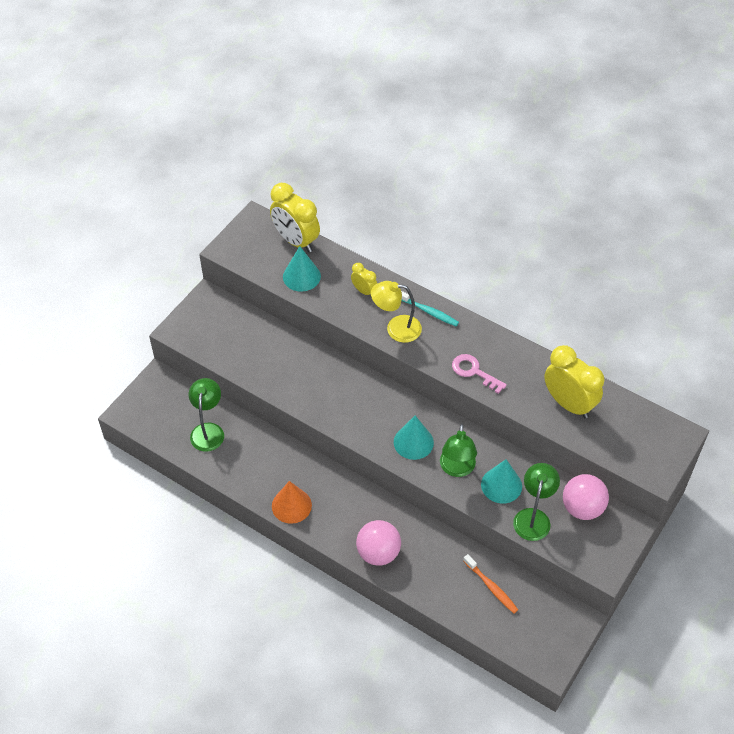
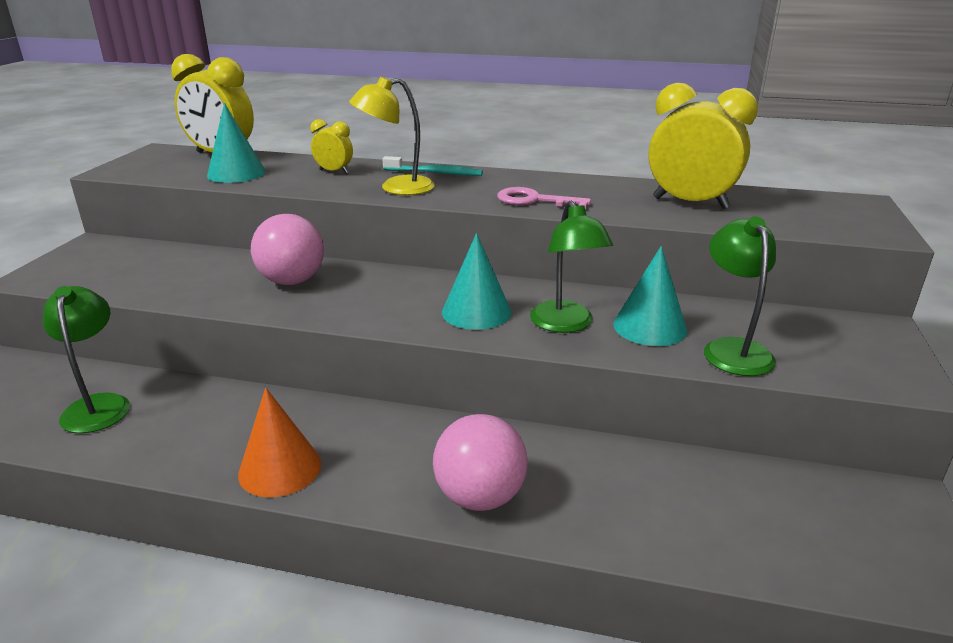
camera: 20 degrees left, 25 degrees down
orange toothbrush [463,554,518,613] -> none
pink ball [563,474,609,520] -> pink ball moved to [251,214,324,285]

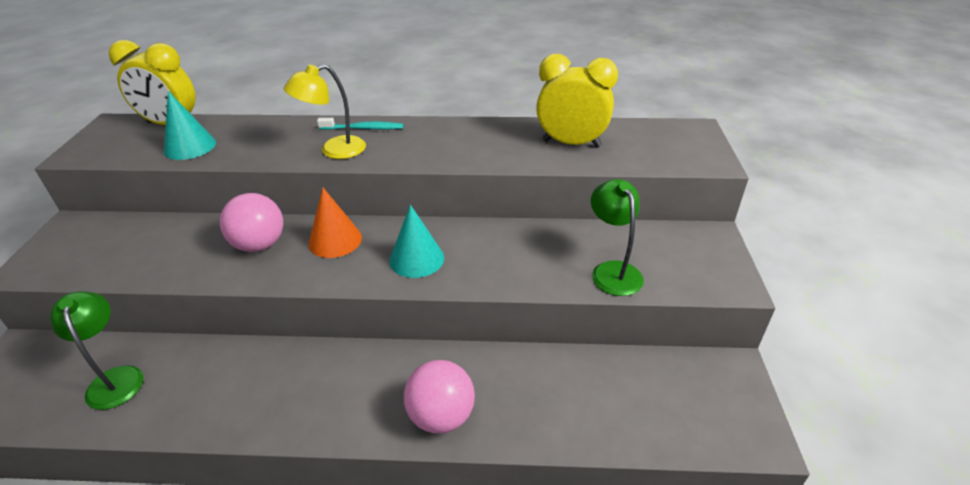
camera: 10 degrees left, 10 degrees up
orange cone [238,387,321,497] -> orange cone moved to [308,188,362,258]
yellow clock [310,119,353,174] -> none
pink key [497,187,591,209] -> none
green lamp [530,200,613,333] -> none
turquoise cone [613,246,687,346] -> none

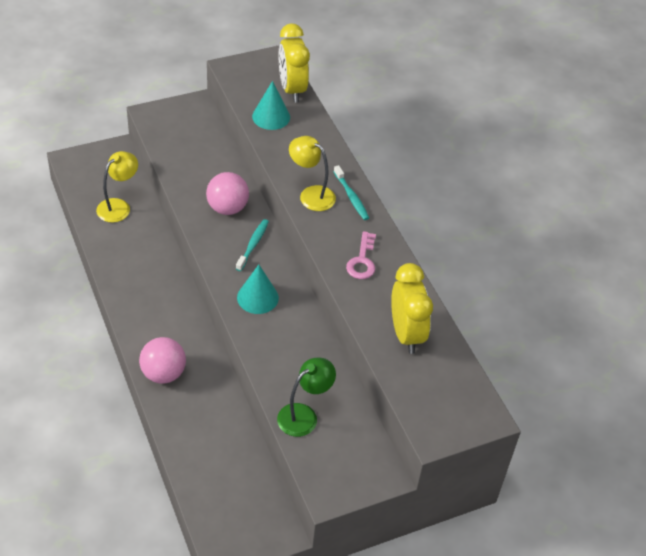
camera: 60 degrees right, 10 degrees up
green lamp [51,292,144,410] -> yellow lamp [96,151,138,223]
orange cone [308,188,362,258] -> turquoise toothbrush [236,219,269,271]
none -> pink key [346,231,376,279]

